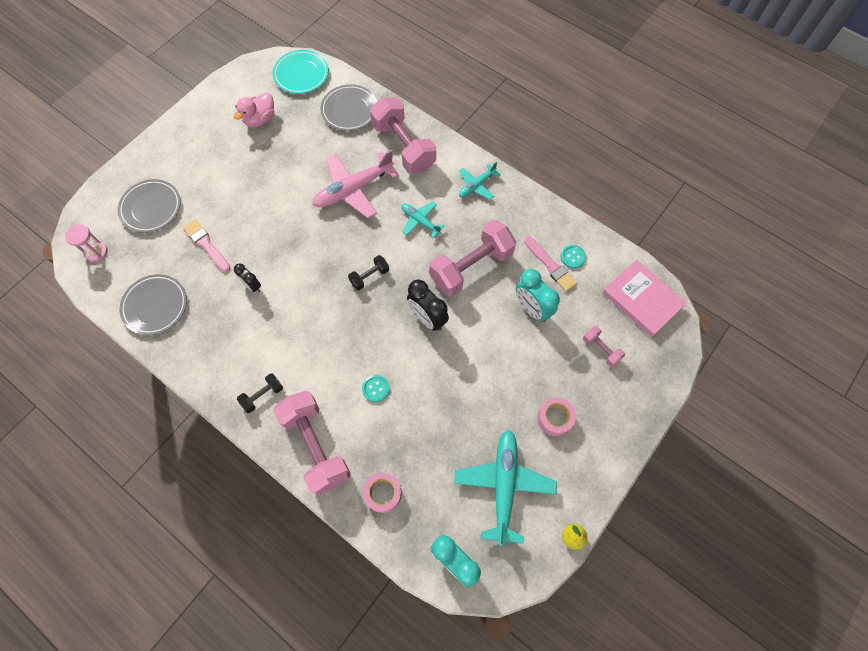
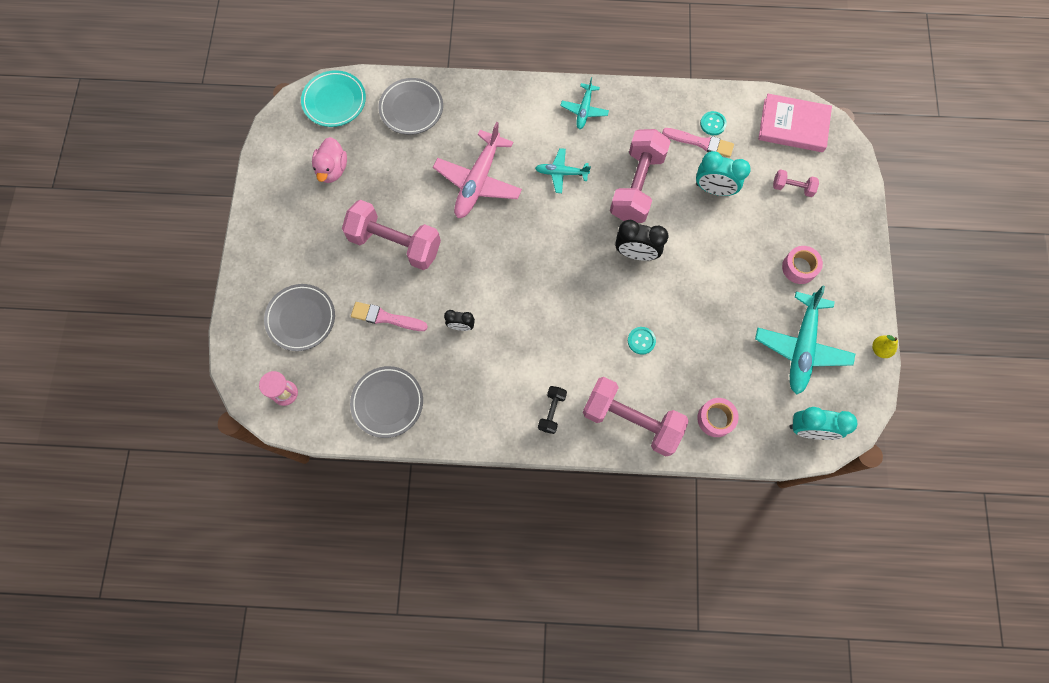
camera: 35 degrees left, 5 degrees up
black dumbbell [348,255,389,290] -> none
pink dumbbell [370,97,436,174] -> pink dumbbell moved to [342,200,441,270]
turquoise plane [454,430,557,546] -> turquoise plane turned 135 degrees counterclockwise [755,286,855,395]

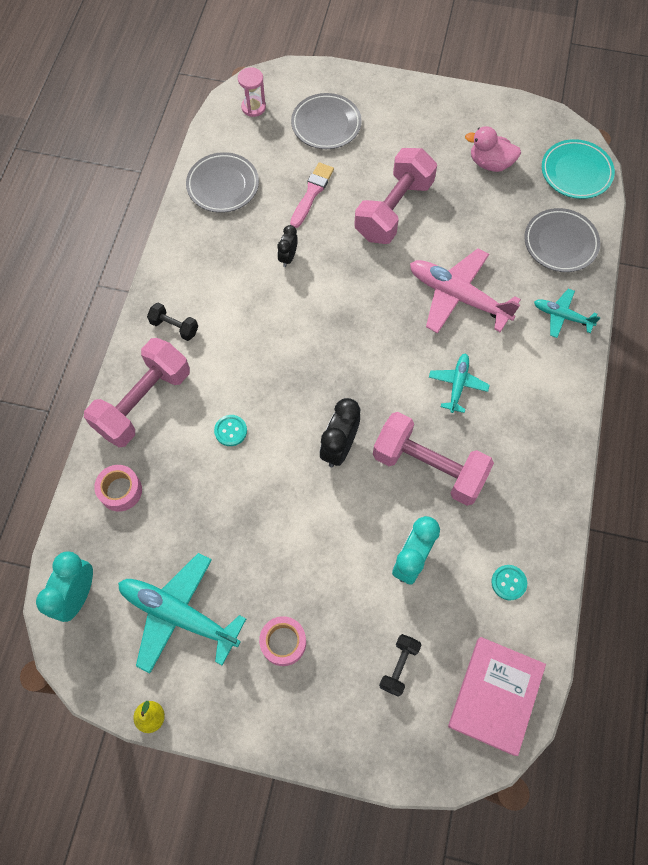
camera: 100 degrees right, 5 degrees down
turquoise plane [560,77,609,129] -> turquoise plane moved to [534,288,601,338]
pink brush [662,128,734,158] -> none
pink dumbbell [773,169,819,197] -> black dumbbell [379,634,422,697]

